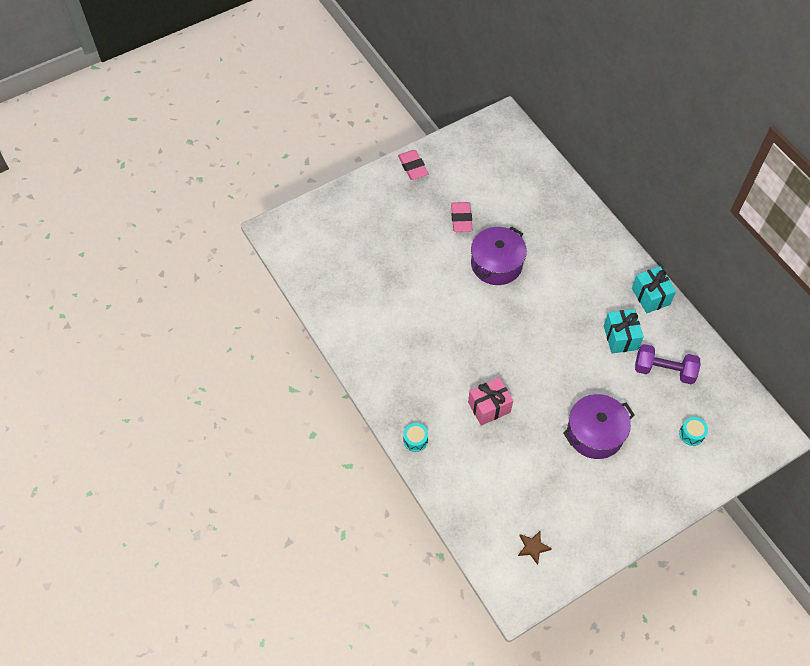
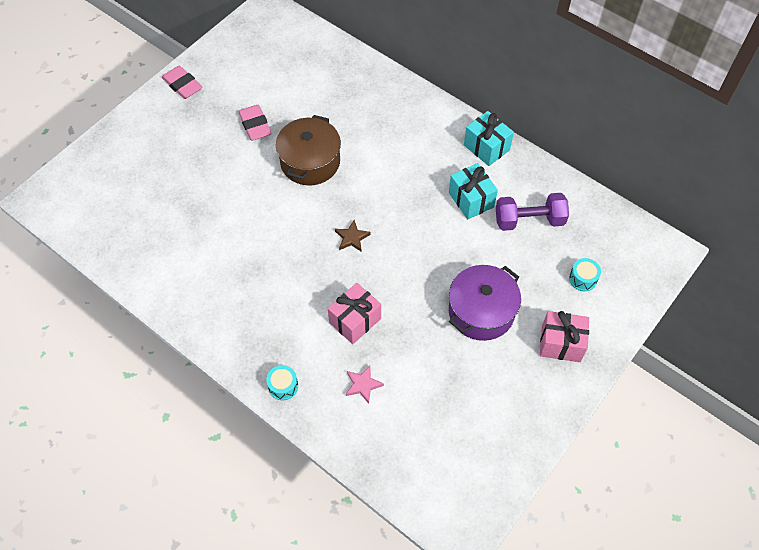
camera: 20 degrees left, 0 degrees up
purple pot [471,227,527,285] -> brown pot [276,115,341,185]
brown star [518,530,552,565] -> brown star moved to [335,220,371,252]
none -> pink star [346,366,384,403]
none -> pink gift [540,311,589,362]

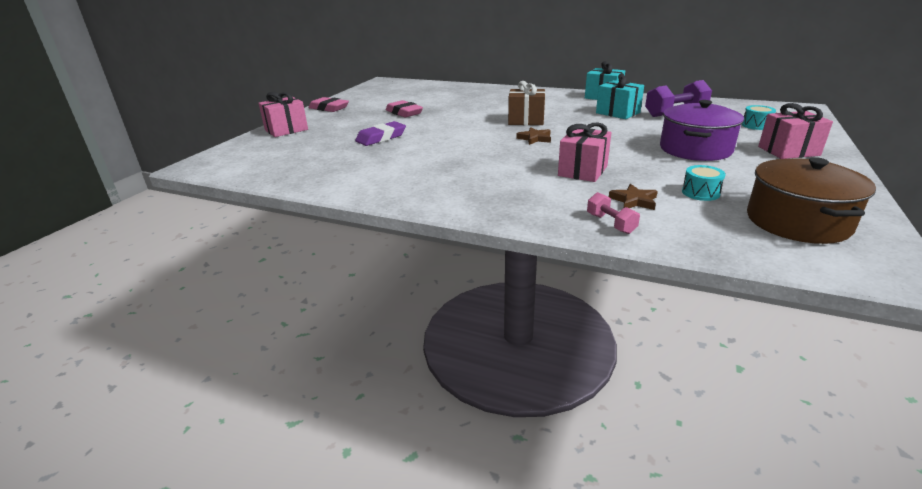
camera: 15 degrees left, 30 degrees down
turquoise drum [266,365,298,400] -> turquoise drum moved to [682,165,725,201]
brown pot [276,115,341,185] -> brown pot moved to [747,157,876,244]
pink star [346,366,384,403] -> brown star [609,184,658,210]
none -> pink gift [259,92,308,137]
none -> purple eraser [355,121,406,146]
none -> brown gift [508,81,545,125]
none -> pink dumbbell [587,192,640,234]

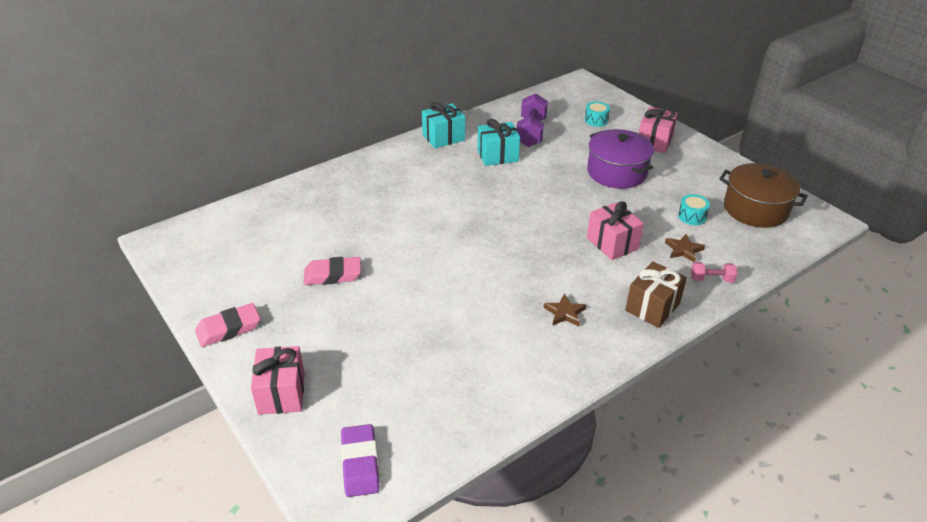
camera: 60 degrees left, 10 degrees up
purple eraser [355,121,406,146] -> purple eraser moved to [341,424,380,497]
brown gift [508,81,545,125] -> brown gift moved to [625,262,687,328]
brown star [516,127,551,145] -> brown star moved to [543,294,586,326]

